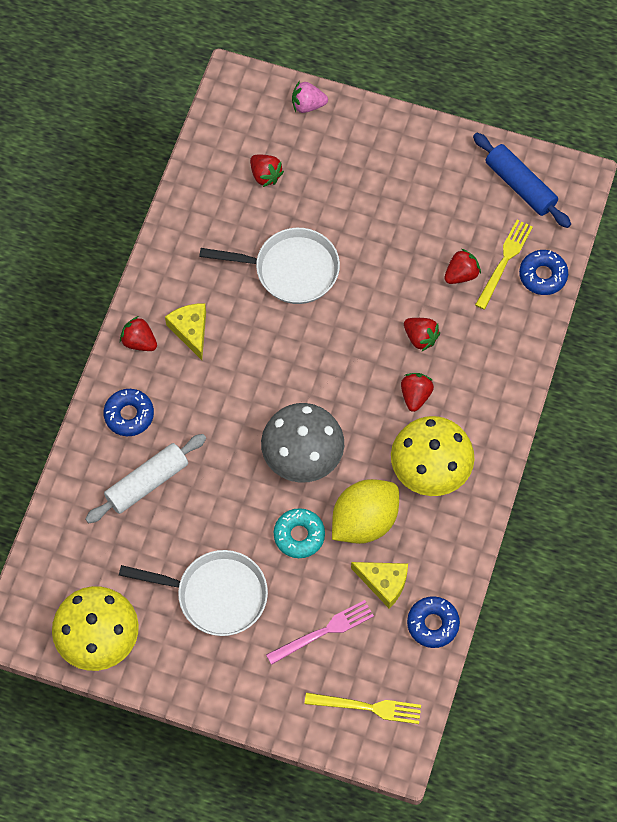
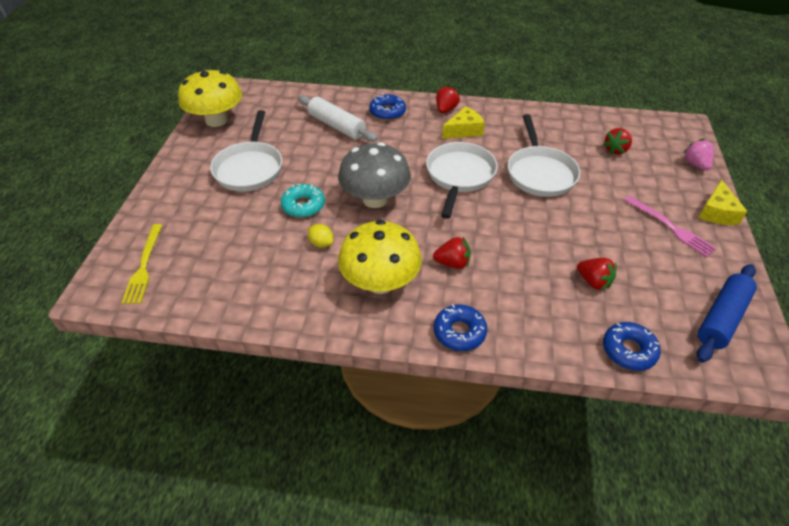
camera: 80 degrees right, 20 degrees down
pink fork [266,600,374,665] -> pink fork moved to [624,196,717,257]
yellow lemon [332,479,399,544] -> yellow lemon [308,224,334,248], size x0.43
yellow cheese [351,562,408,608] -> yellow cheese moved to [699,179,747,225]
red strawberry [404,318,440,351] -> none
blue donut [407,596,460,648] -> blue donut moved to [434,304,487,351]
yellow fork [475,220,533,310] -> none
none -> white pan [426,142,498,219]

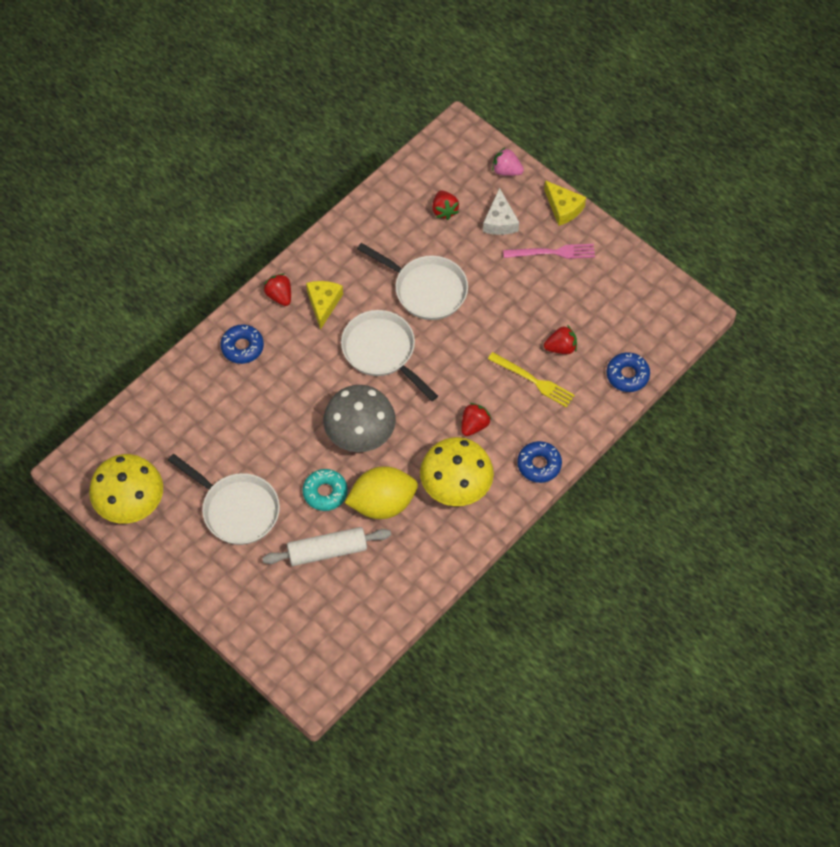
camera: 55 degrees left, 15 degrees up
yellow fork [122,224,162,304] -> yellow fork moved to [488,352,575,408]
white rolling pin [298,95,378,142] -> white rolling pin moved to [262,527,391,566]
yellow lemon [308,224,334,248] -> yellow lemon [345,466,418,519], size x2.35
blue rolling pin [697,264,757,363] -> none
none -> white cheese [483,188,519,235]

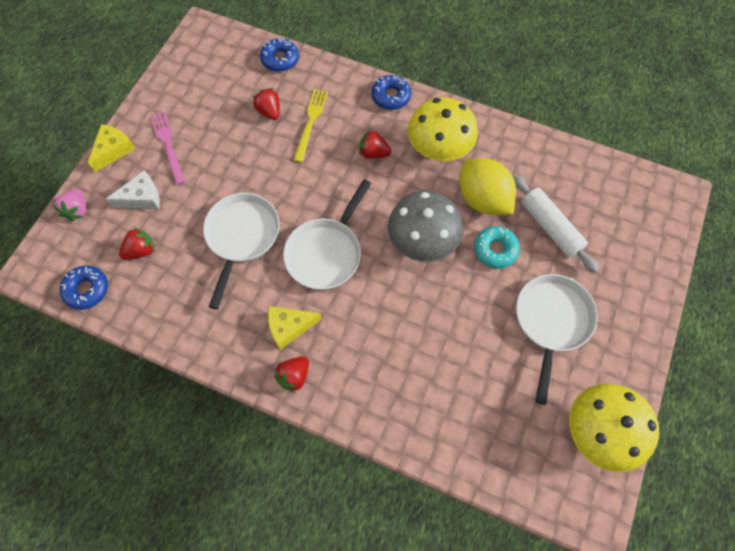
camera: 110 degrees left, 5 degrees up
blue donut [220,324,264,364] -> blue donut moved to [60,266,108,310]

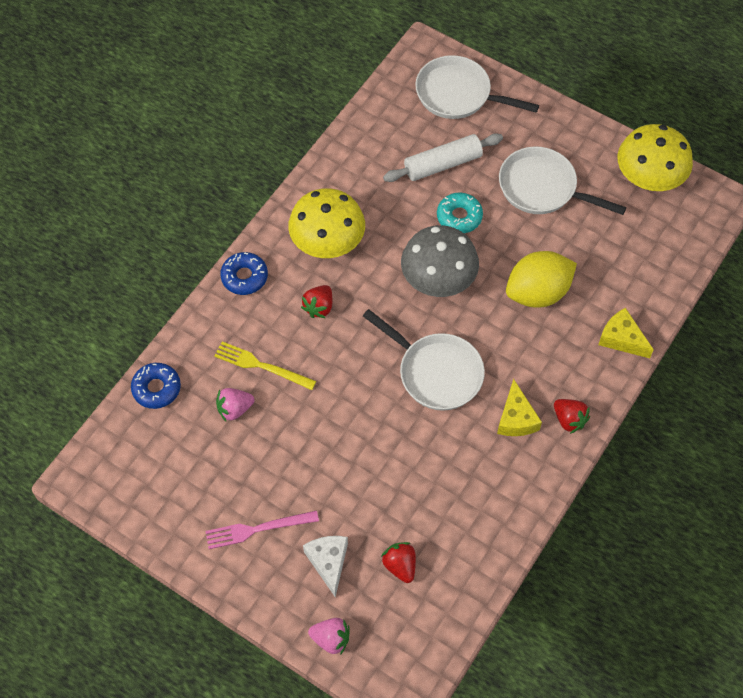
camera: 80 degrees left, 5 degrees down
blue donut [60,266,108,310] -> none
yellow cheese [88,124,135,172] -> yellow cheese moved to [598,308,654,358]
white pan [203,193,279,309] -> white pan moved to [415,55,539,119]
red strawberry [253,88,280,120] -> pink strawberry [216,388,255,421]
yellow lemon [460,158,516,215] -> yellow lemon moved to [506,251,577,308]

